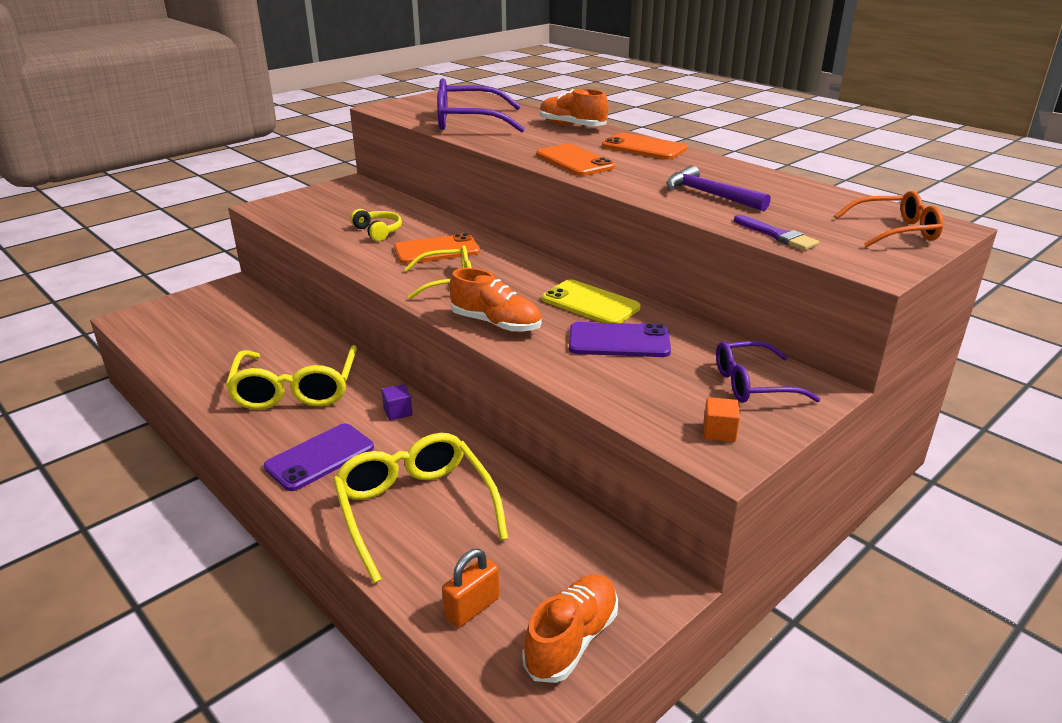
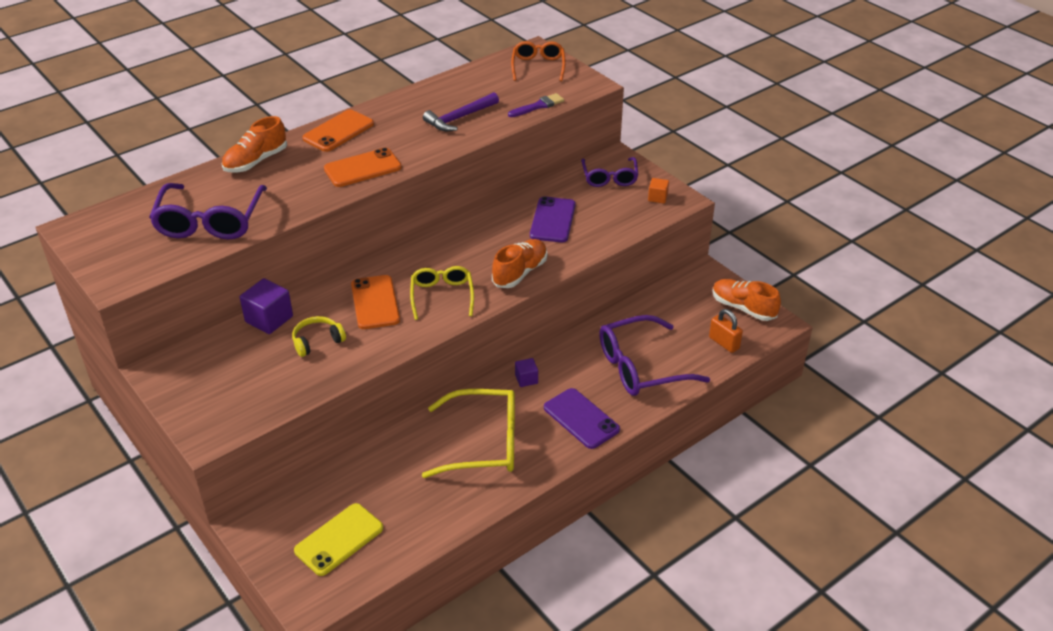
camera: 85 degrees left, 10 degrees up
yellow glasses [333,433,508,584] -> purple glasses [599,315,710,396]
yellow phone [542,279,641,323] -> yellow phone moved to [294,503,383,576]
none -> purple cube [239,278,293,334]

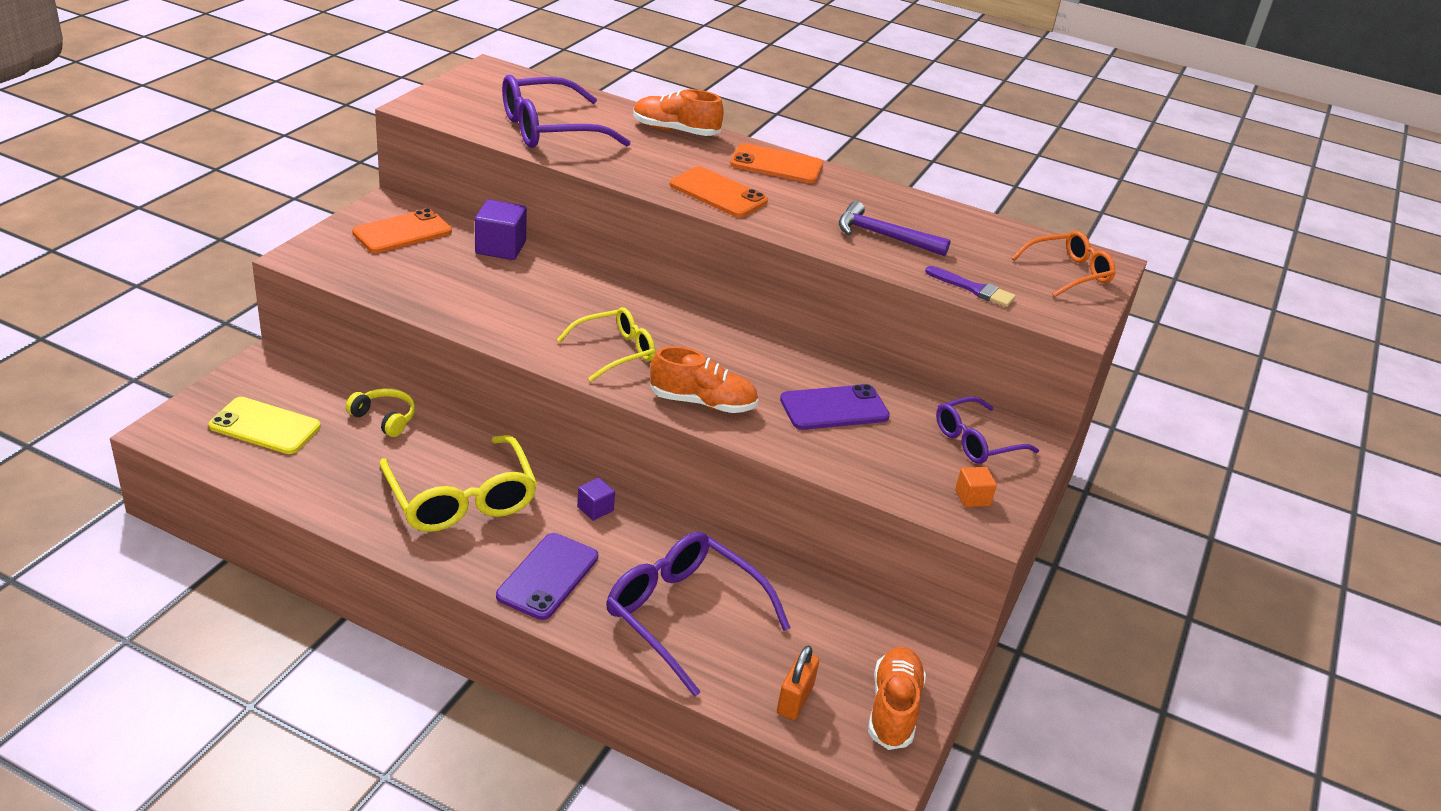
camera: 60 degrees right, 5 degrees down
yellow headphones [292,316,346,357] -> yellow headphones moved to [346,388,415,437]
orange phone [351,275,400,329] -> orange phone moved to [352,209,452,253]

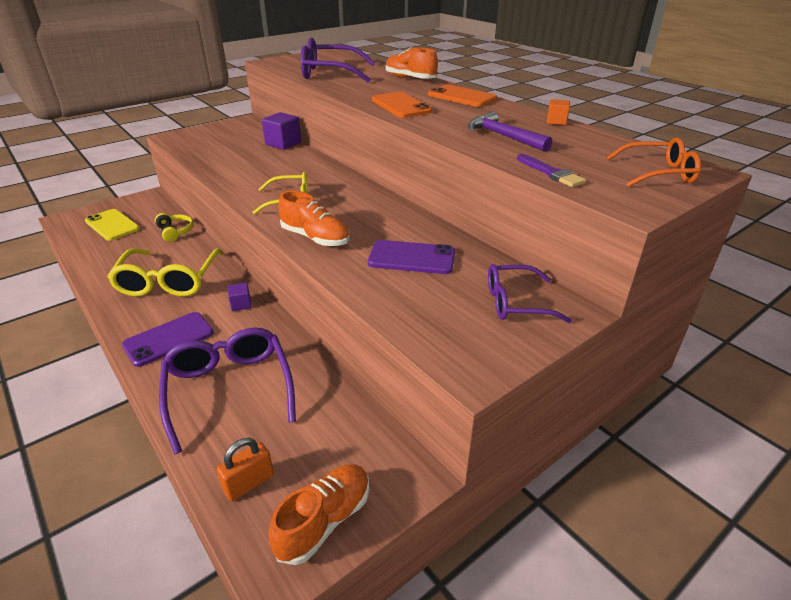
camera: 30 degrees right, 0 degrees up
orange phone [352,209,452,253] -> none
orange cube [955,467,997,507] -> orange cube moved to [547,99,570,125]

